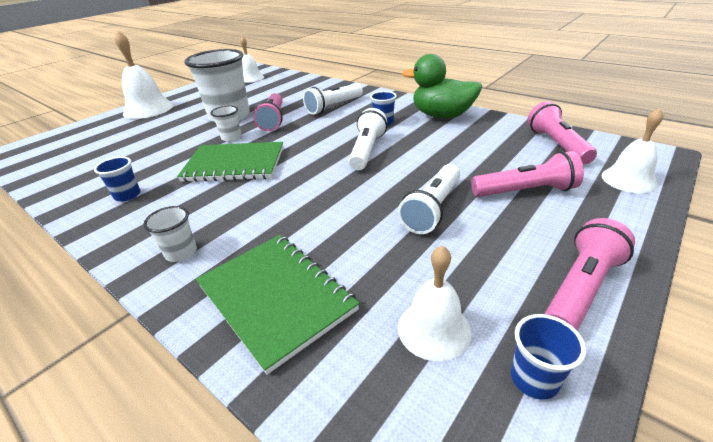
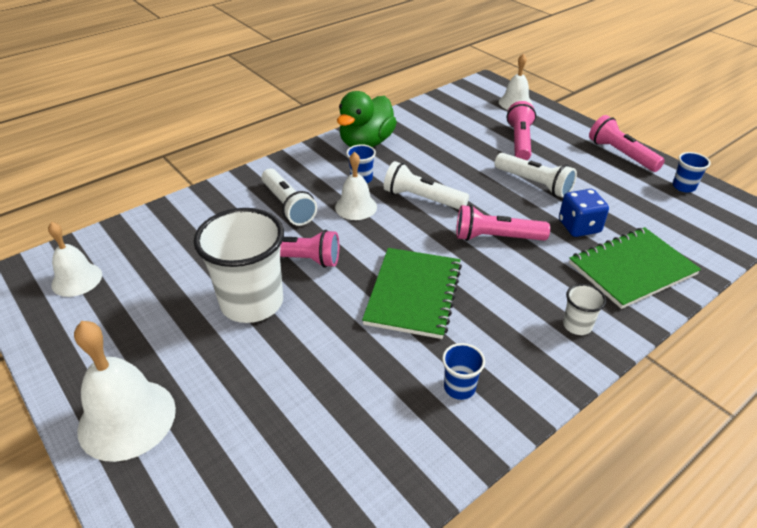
camera: 80 degrees left, 5 degrees up
white cup [211,106,241,142] -> none
white bell [398,245,471,361] -> white bell moved to [335,152,377,220]
pink flashlight [528,101,597,164] -> pink flashlight moved to [456,205,550,241]
none -> blue dice [559,189,609,237]

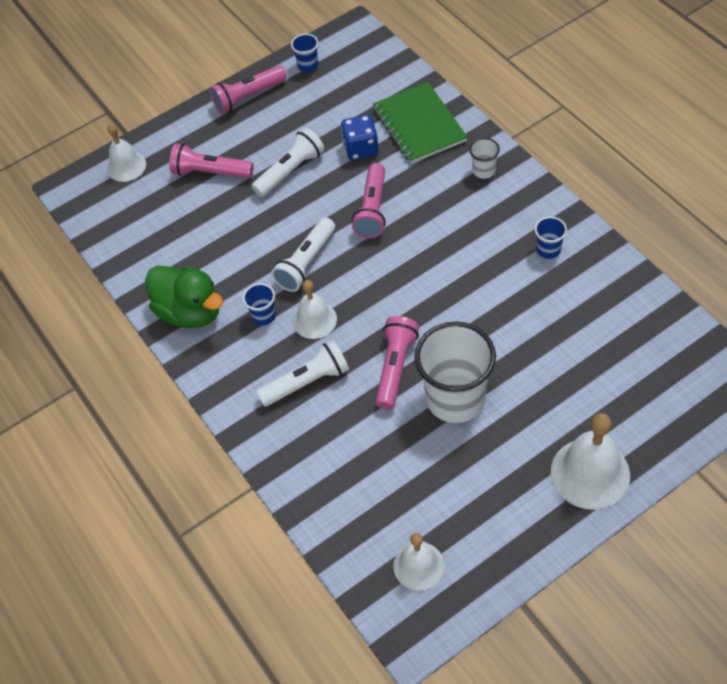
camera: 80 degrees left, 15 degrees up
green notebook [362,248,462,339] -> none

